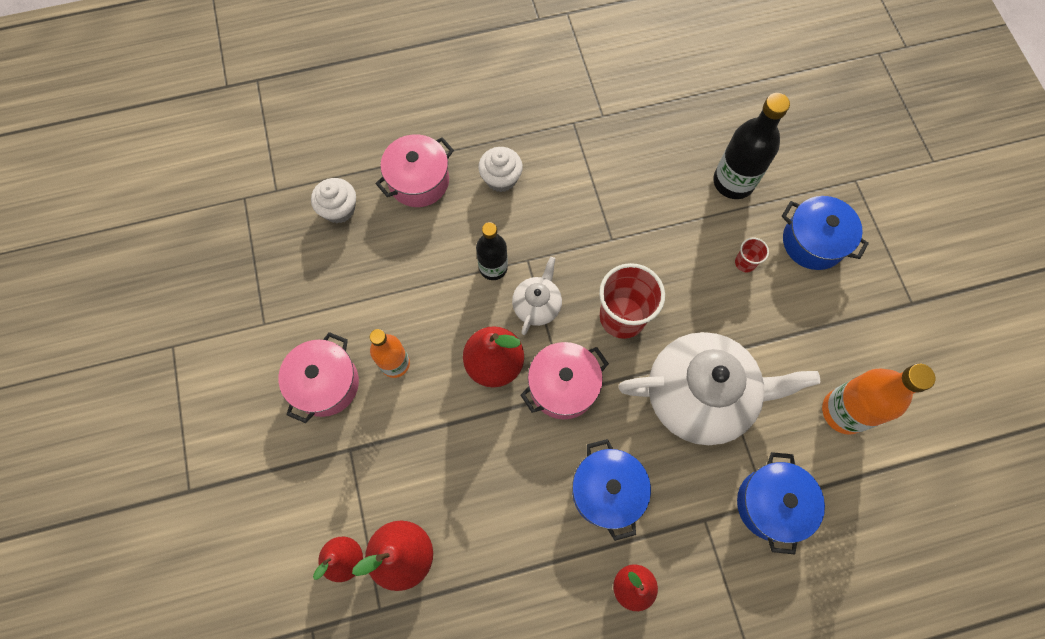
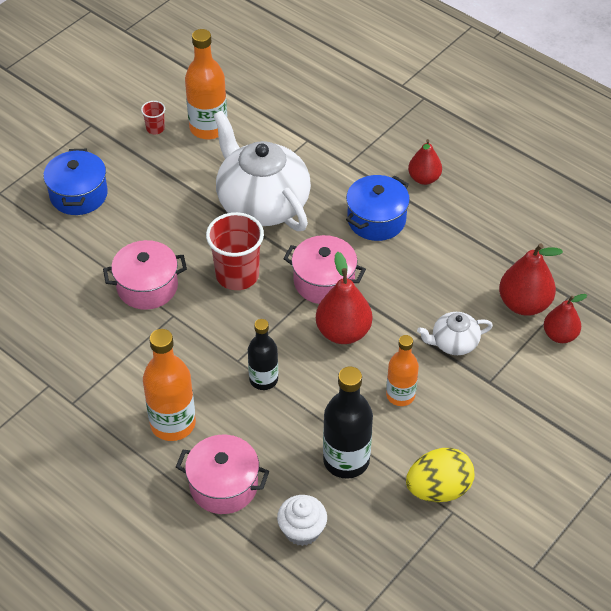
camera: 125 degrees left, 20 degrees down
pink pot [278,332,359,423] -> pink pot moved to [103,240,187,310]
white cupcake [478,147,523,192] -> orange bottle [143,329,196,441]
white teapot [512,257,562,335] -> white teapot moved to [417,312,493,355]
black bottle [713,93,790,199] -> black bottle moved to [323,367,373,479]
red cup [735,238,769,272] -> red cup moved to [141,101,165,134]
blue pot [737,452,825,554] -> none
none -> yellow egg [406,448,474,502]

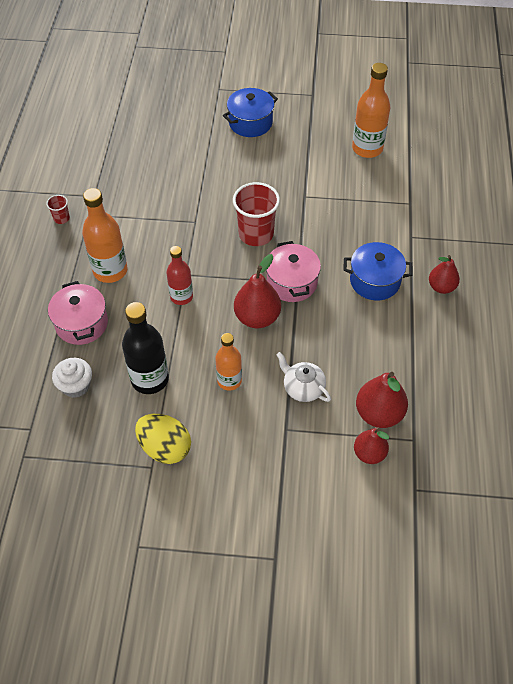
camera: 55 degrees right, 5 degrees up
pink pot [103,240,187,310] -> none
red cup [141,101,165,134] -> red cup moved to [46,195,70,224]
white teapot [213,111,311,231] -> none
black bottle [248,319,278,390] -> red bottle [166,246,193,305]

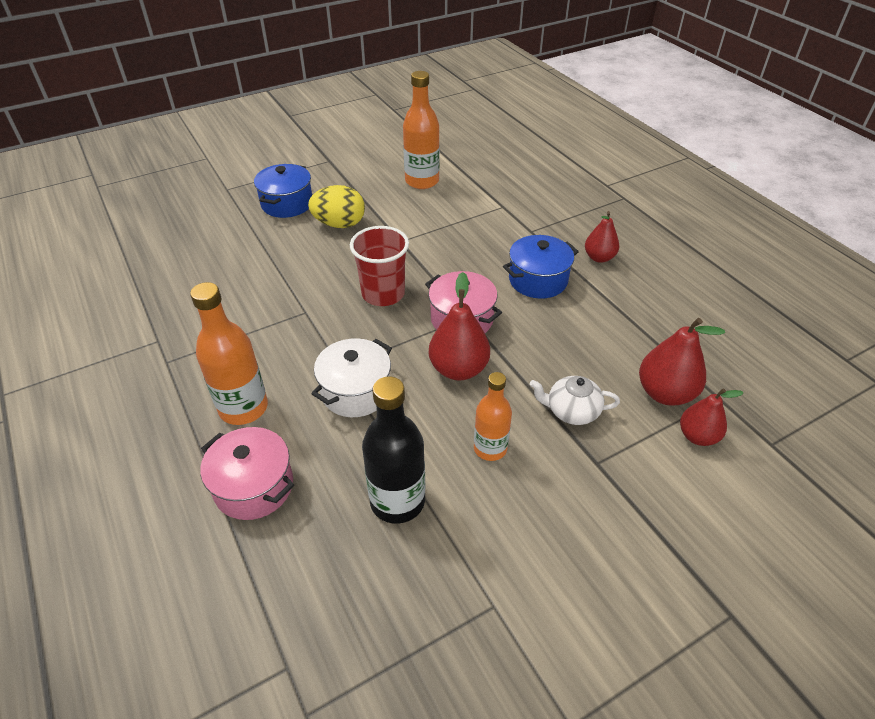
camera: 35 degrees left, 10 degrees down
red cup [46,195,70,224] -> none
white cupcake [52,358,92,398] -> none
yellow egg [135,414,191,464] -> yellow egg moved to [308,185,365,228]
red bottle [166,246,193,305] -> white pot [311,338,392,417]

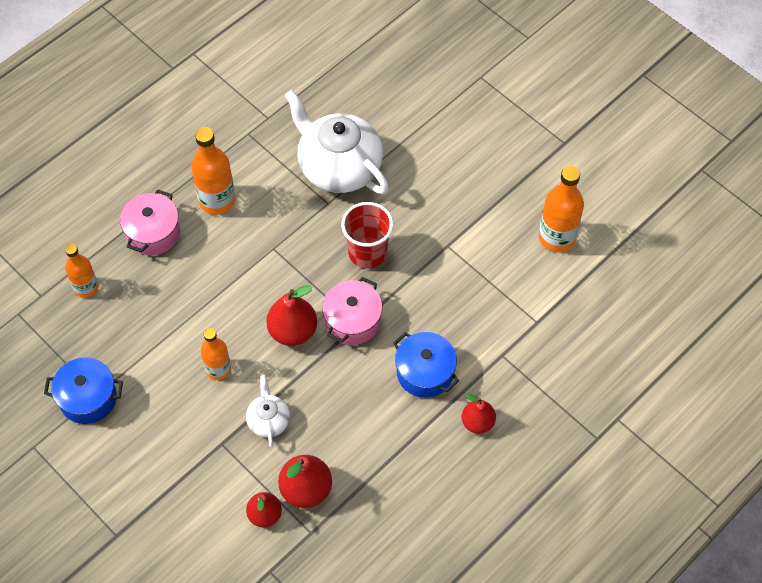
camera: 75 degrees right, 15 degrees up
blue pot [254,164,312,218] -> blue pot moved to [44,358,123,424]
yellow egg [308,185,365,228] -> none
white pot [311,338,392,417] -> none
black bottle [362,376,425,524] -> none
none -> orange bottle [65,244,98,298]
none -> white teapot [285,90,389,194]

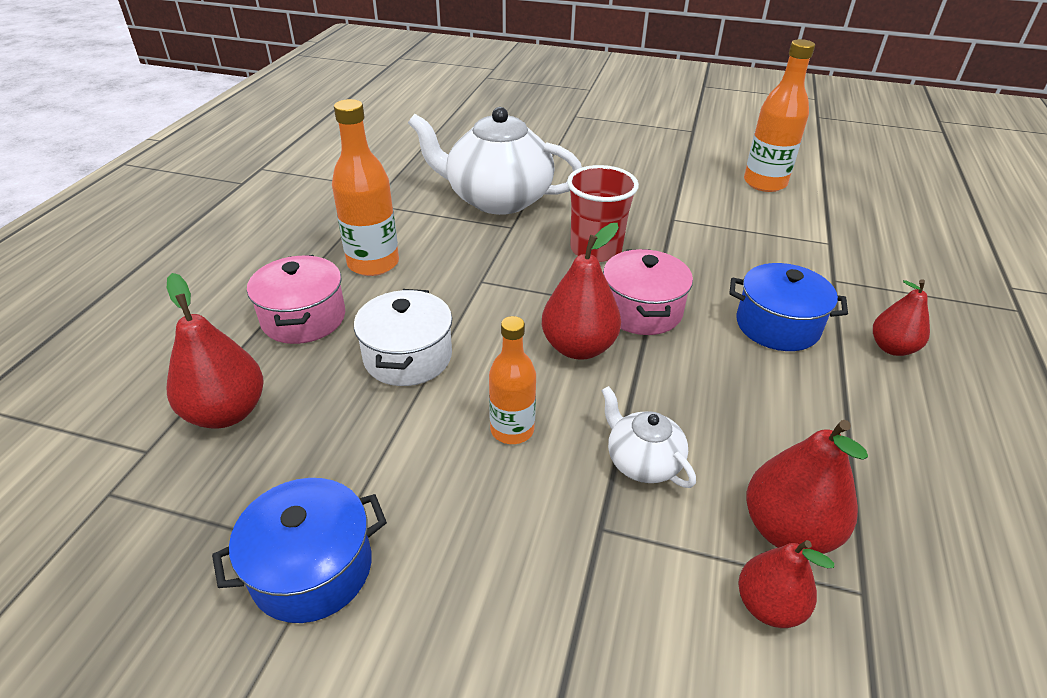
camera: 30 degrees left, 20 degrees down
orange bottle [65,244,98,298] -> red pear [167,273,264,428]
none -> white pot [354,289,452,386]

